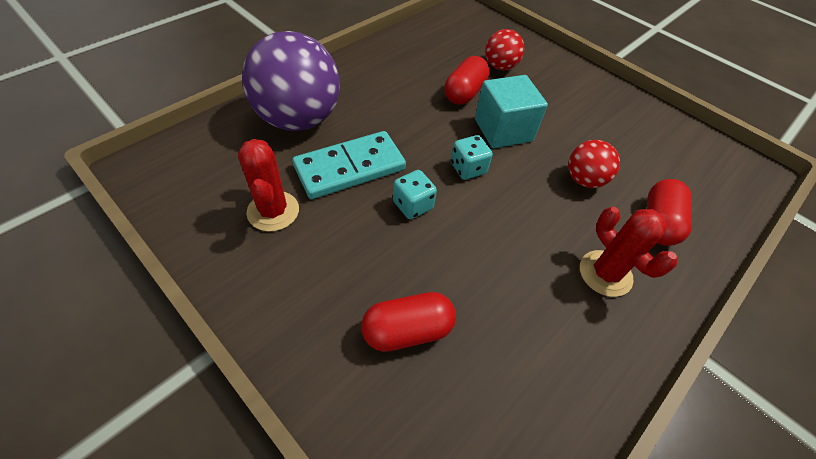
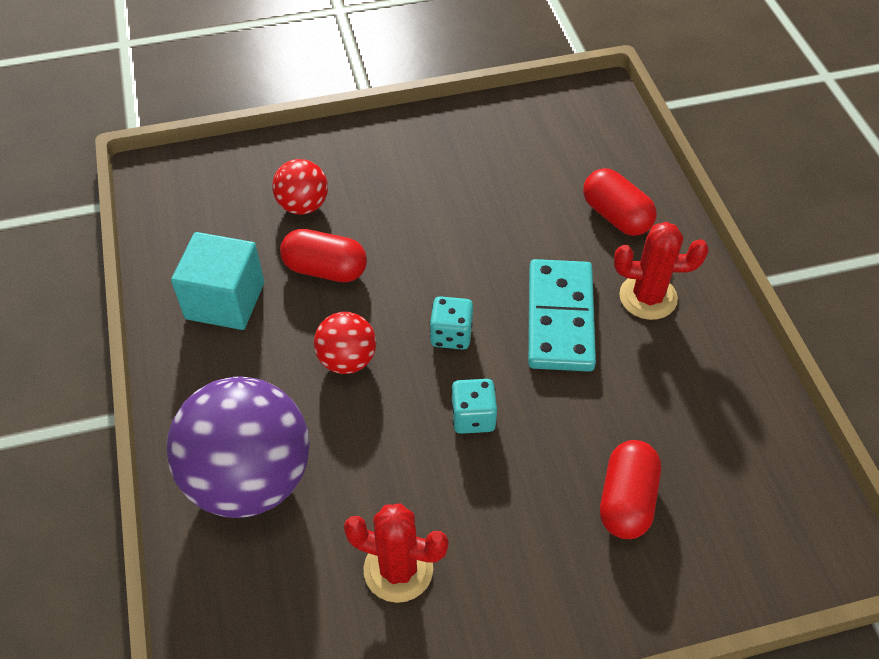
camera: 55 degrees left, 0 degrees up
turquoise domino [292,131,406,199] -> turquoise domino moved to [528,259,596,372]
red capsule [445,56,490,105] -> red capsule turned 45 degrees counterclockwise [280,229,367,282]
turquoise cube [475,75,548,148] -> turquoise cube moved to [171,232,264,330]
red ball [568,140,620,188] -> red ball moved to [314,312,376,374]

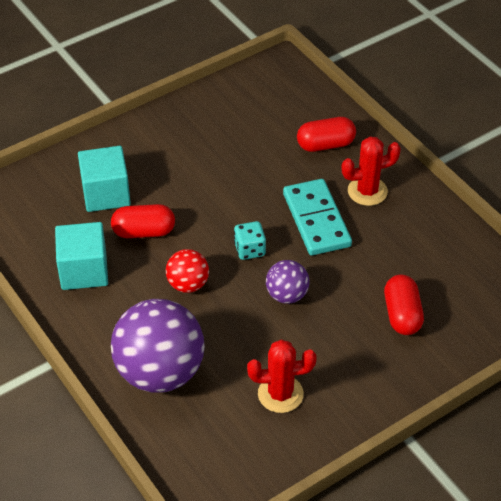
camera: 20 degrees left, 5 degrees down
red ball [272,159,328,215] -> turquoise cube [78,146,131,212]
turquoise dice [451,379,497,434] -> purple ball [266,260,310,304]
red capsule [583,168,657,236] -> red capsule turned 45 degrees counterclockwise [297,117,356,152]

